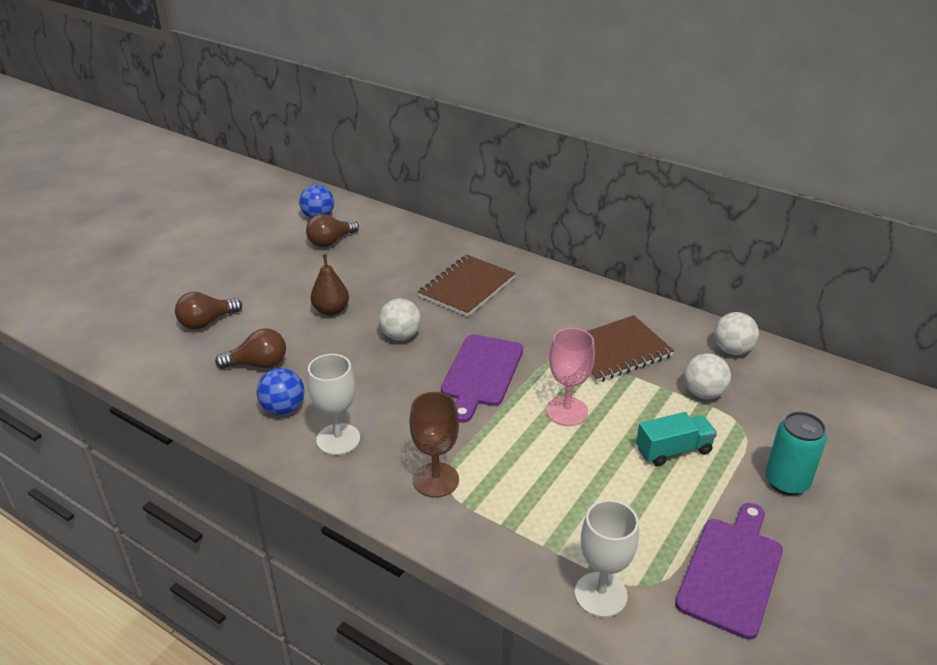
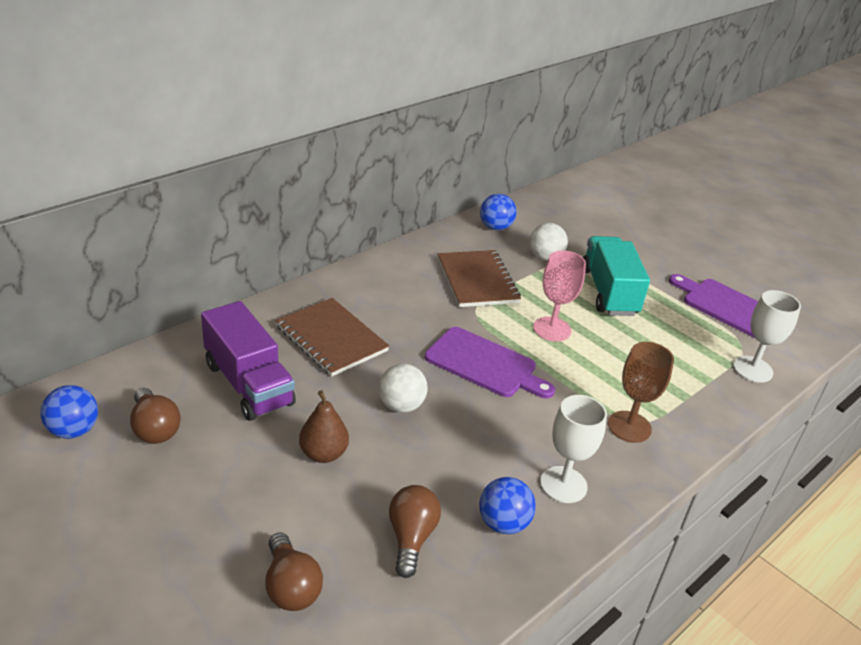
camera: 80 degrees left, 0 degrees up
turquoise truck [636,412,717,466] -> turquoise truck [583,236,650,316], size x1.62
white ball [714,312,759,355] -> blue ball [480,194,517,230]
turquoise can [765,412,827,495] -> none
none -> purple truck [201,301,296,421]

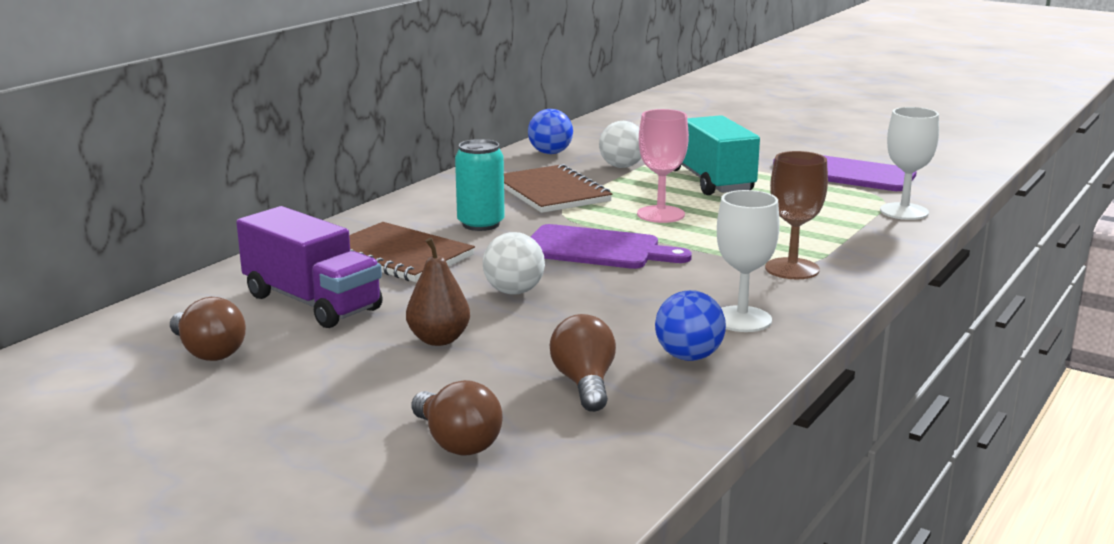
camera: 10 degrees left, 15 degrees down
blue ball [41,385,98,439] -> none
none -> turquoise can [455,139,505,231]

